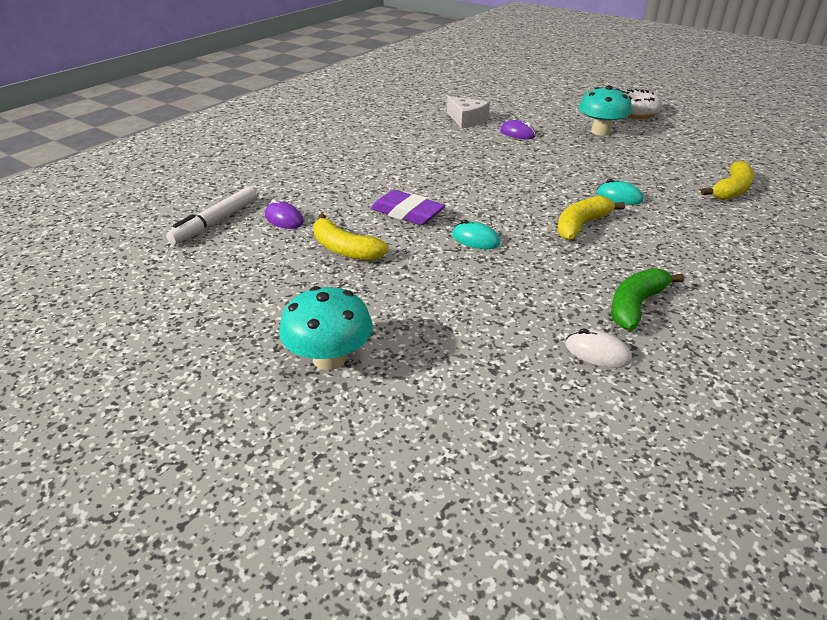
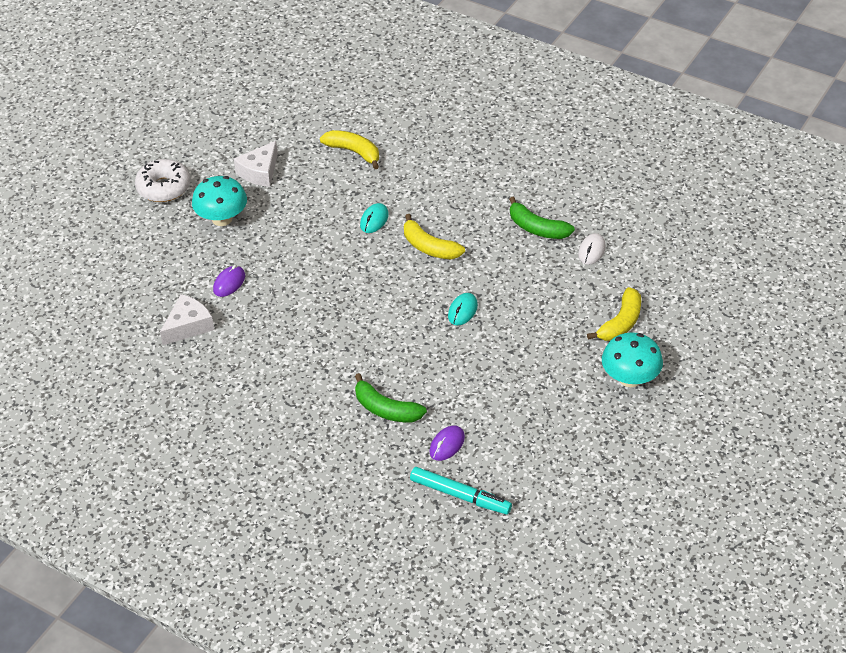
camera: 95 degrees left, 10 degrees up
white marker [166,187,257,245] -> turquoise marker [410,467,512,515]
yellow banana [313,214,389,261] -> yellow banana moved to [587,287,641,341]
purple eraser [371,190,445,225] -> none
none -> white cheese [234,141,278,187]
none -> green banana [355,373,427,422]

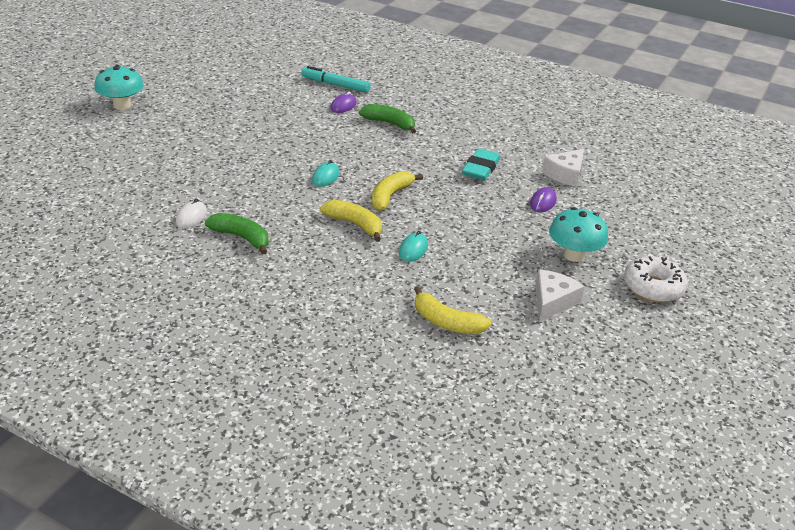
camera: 175 degrees right, 10 degrees down
yellow banana [587,287,641,341] -> yellow banana moved to [372,171,423,211]
turquoise mushroom [602,332,663,387] -> turquoise mushroom moved to [94,65,144,110]
none -> turquoise eraser [462,148,501,181]

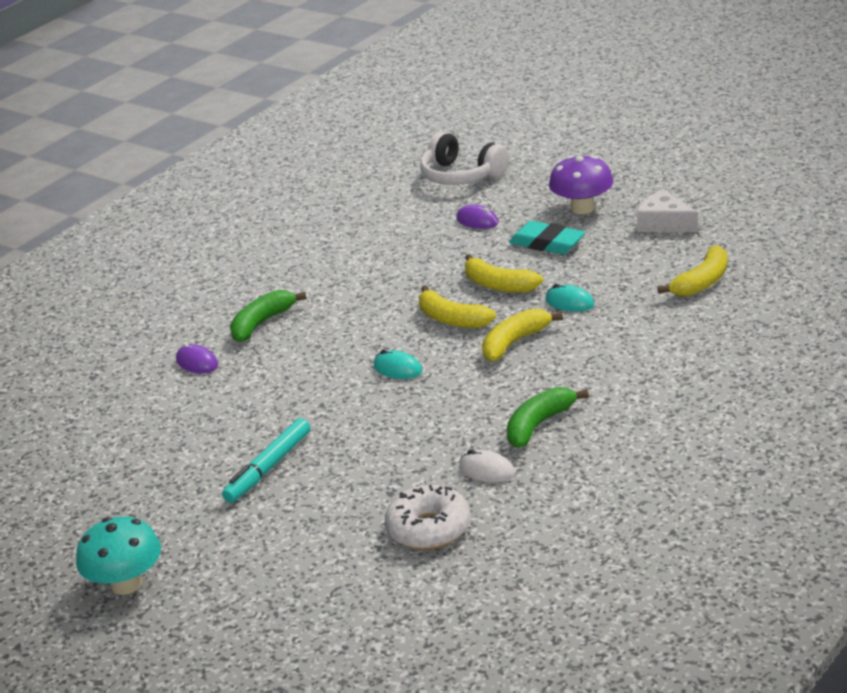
camera: 75 degrees left, 5 degrees down
turquoise marker [301,66,371,93] -> turquoise marker moved to [222,418,310,503]
turquoise eraser [462,148,501,181] -> turquoise eraser moved to [509,221,585,254]
white cheese [542,149,584,187] -> none
turquoise mushroom [549,207,608,262] -> purple mushroom [549,156,613,214]
white donut [624,256,688,303] -> white donut moved to [385,485,471,550]
none -> white headphones [420,132,509,185]
none -> yellow banana [465,254,543,293]

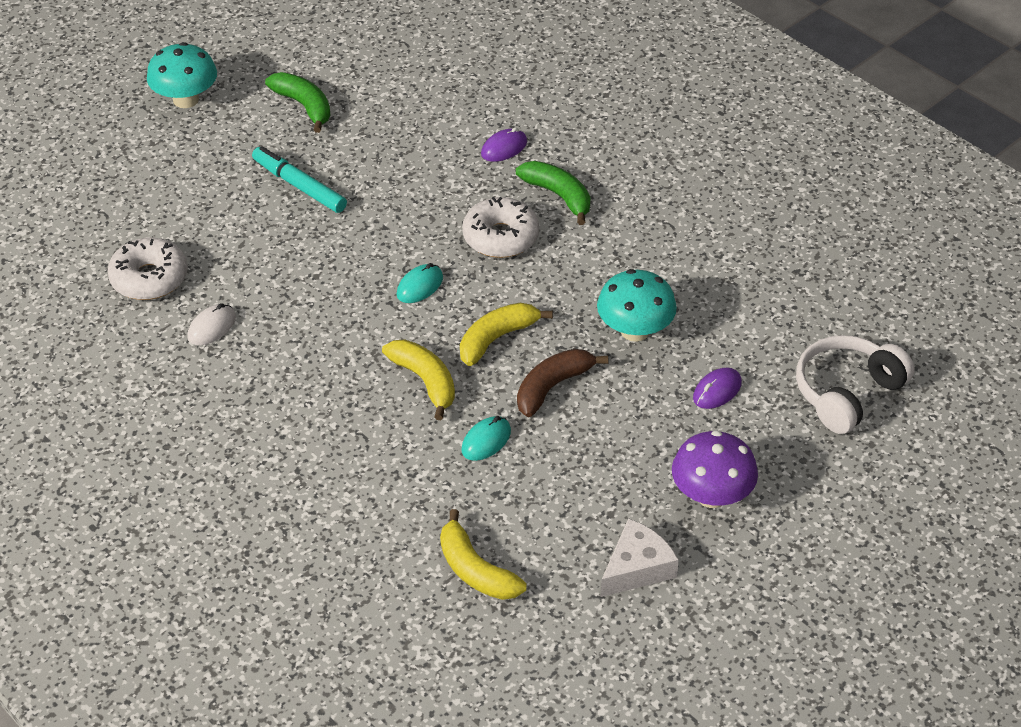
camera: 95 degrees right, 15 degrees up
yellow banana [465,254,543,293] -> brown banana [517,349,609,417]
green banana [506,387,589,448] -> green banana moved to [265,72,330,133]
turquoise eraser [509,221,585,254] -> none
none -> white donut [462,197,539,258]
none -> turquoise mushroom [597,269,677,342]

